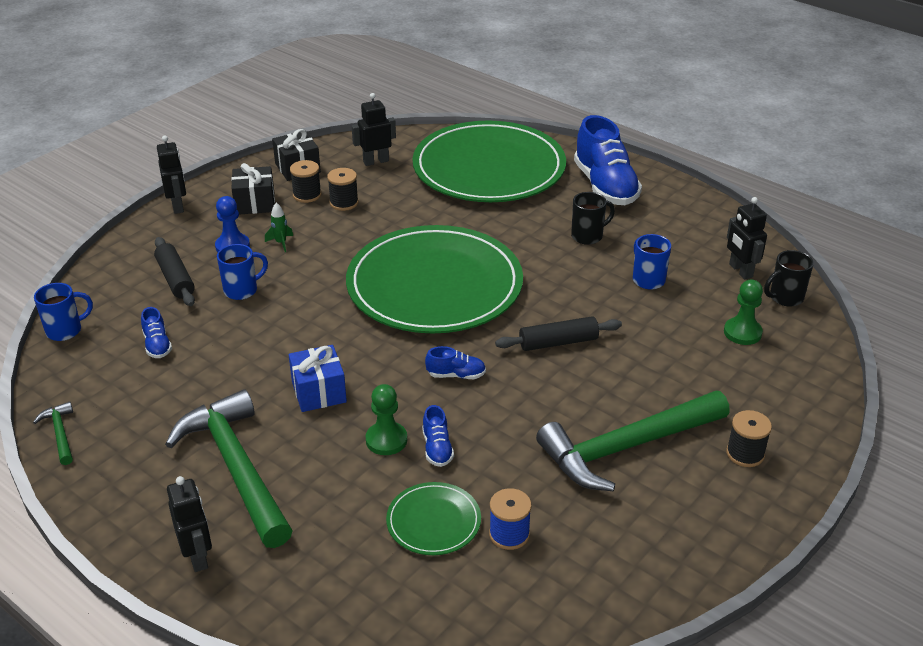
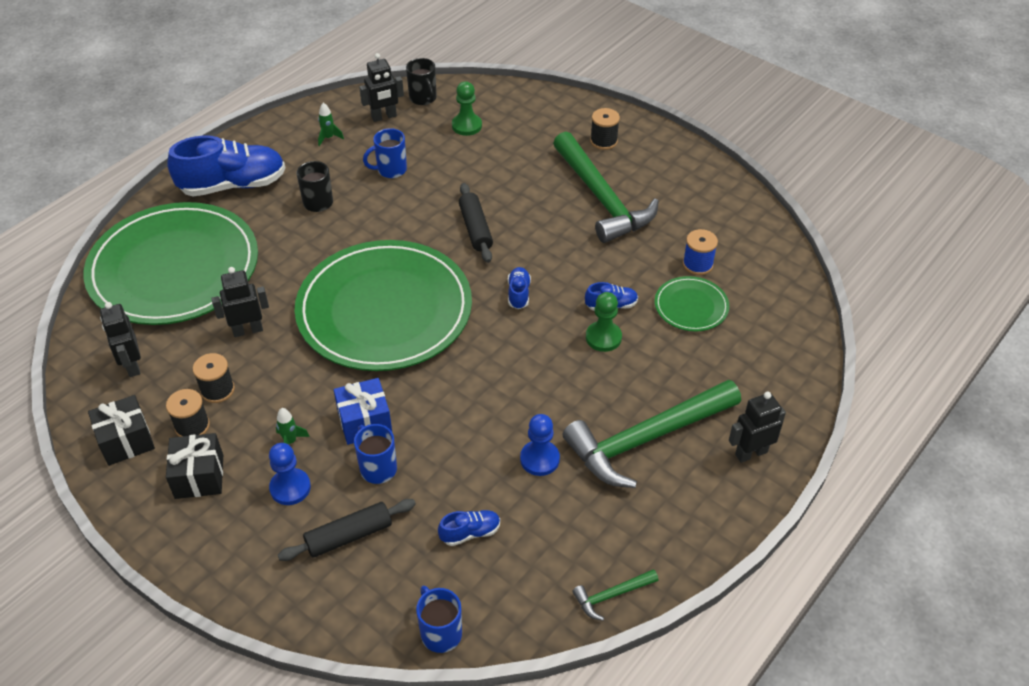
camera: 90 degrees left, 10 degrees up
black robot [157,136,186,214] -> black robot moved to [211,267,269,337]
blue gift [289,345,347,412] -> blue gift moved to [334,378,392,445]
none -> green rocket [318,103,344,146]
none -> blue pawn [520,414,560,476]

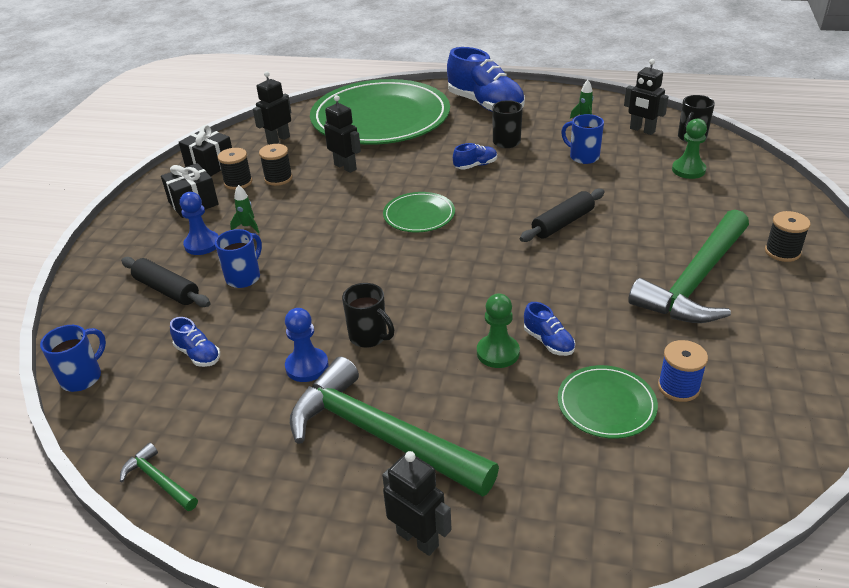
camera: 65 degrees right, 10 degrees down
green plate [295,240,472,371] -> green plate [383,192,455,232], size x0.43
blue gift [334,378,392,445] -> none
blue shoe [508,267,531,309] -> blue shoe moved to [453,143,497,170]
none -> black mug [342,283,395,348]

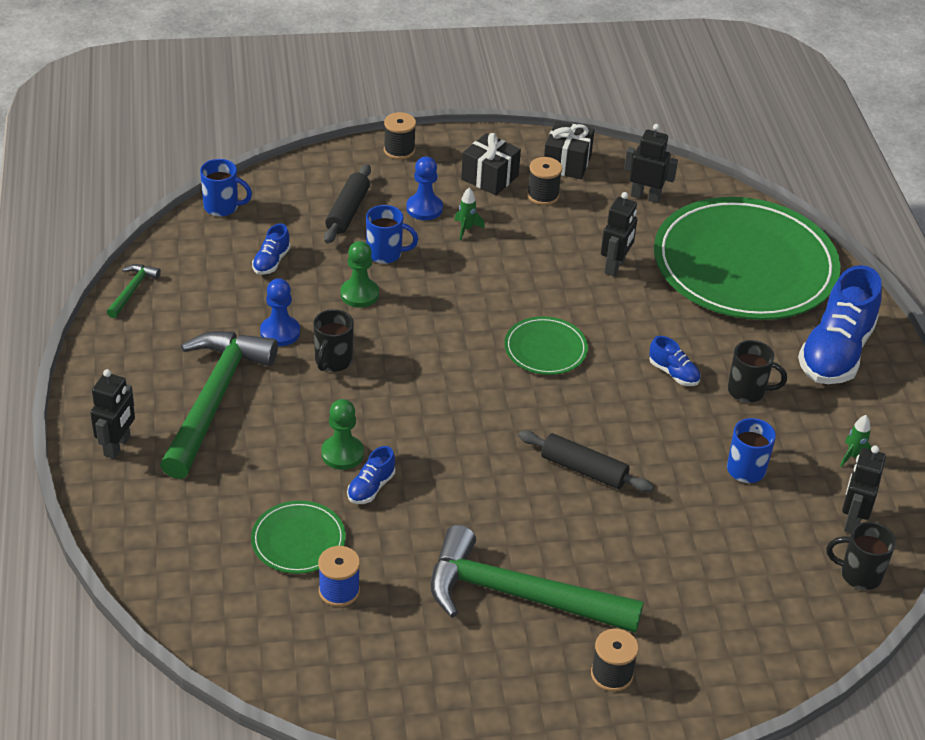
camera: 65 degrees right, 5 degrees up
black spool [259,144,293,186] -> black spool moved to [384,112,416,160]
green pawn [672,119,707,179] -> green pawn moved to [340,241,379,308]

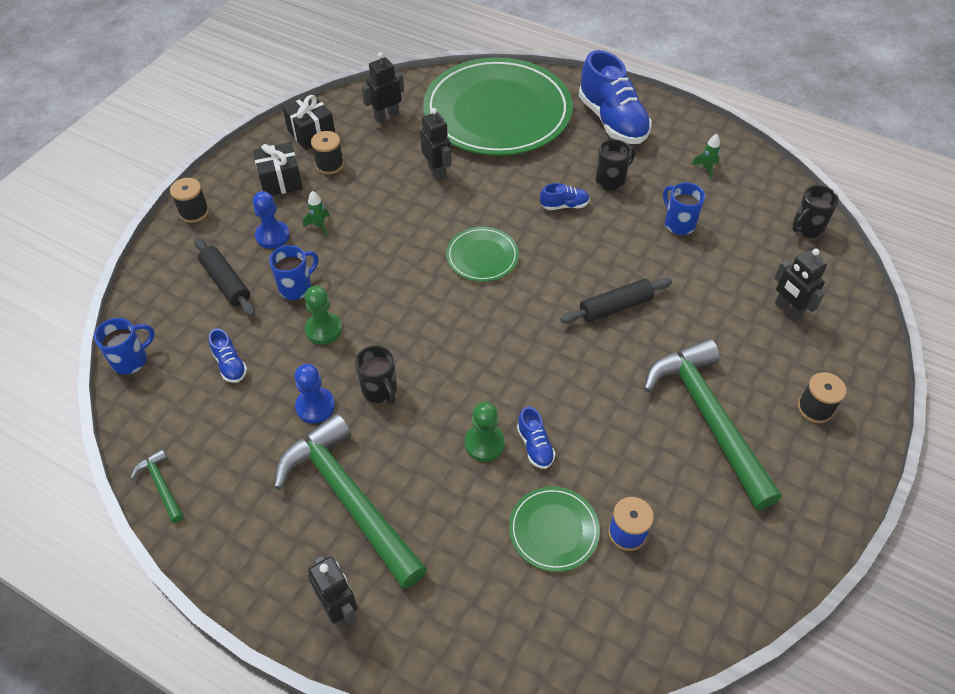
camera: 50 degrees left, 10 degrees up
green hammer [431,525,644,633] -> green hammer turned 105 degrees clockwise [644,339,782,510]
black robot [842,446,886,533] -> black robot moved to [774,249,827,321]

